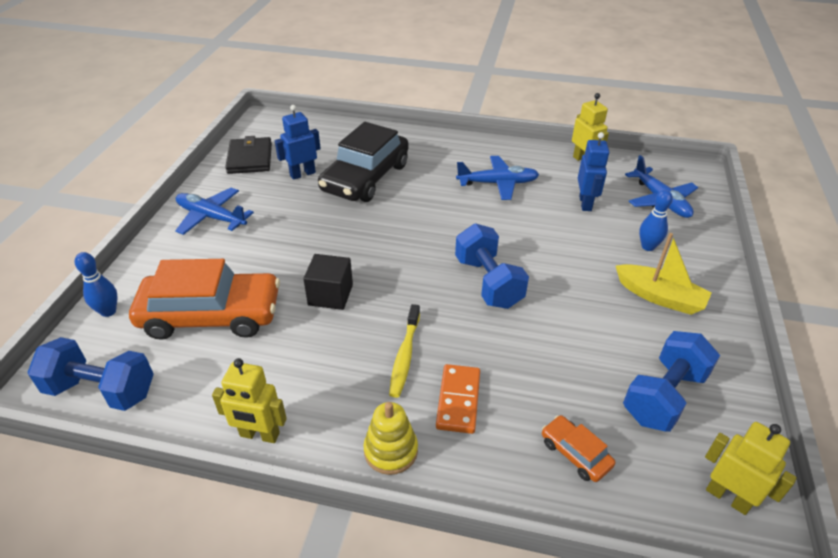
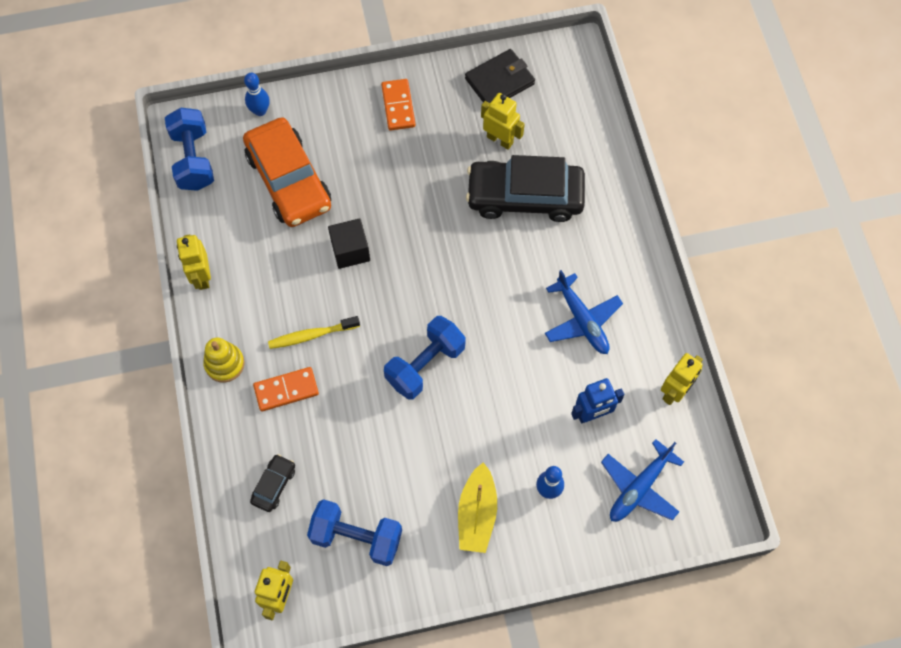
camera: 65 degrees right, 25 degrees up
blue plane [175,188,254,235] -> orange domino [381,79,415,131]
blue robot [275,105,321,180] -> yellow robot [481,93,525,150]
orange car [542,415,615,482] -> black car [250,454,295,512]

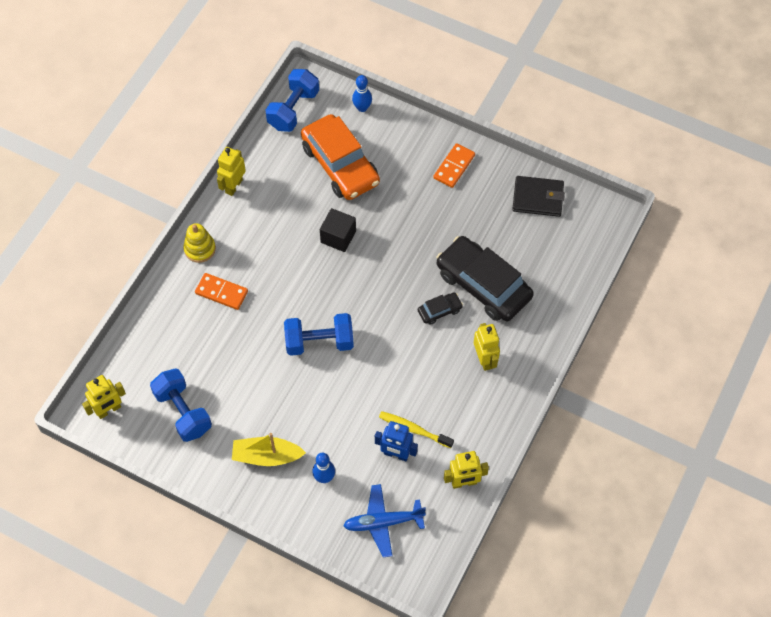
camera: 40 degrees right, 5 degrees down
orange car [243,117,331,227] -> orange car turned 45 degrees counterclockwise [301,114,380,200]
black car [250,454,295,512] -> black car moved to [418,292,463,325]
yellow toothbrush [268,316,360,349] -> yellow toothbrush moved to [379,411,454,448]
yellow boat [458,462,497,553] -> yellow boat turned 45 degrees clockwise [232,433,306,466]
yellow robot [481,93,525,150] -> yellow robot moved to [474,323,500,371]
blue plane [545,270,623,354] -> none

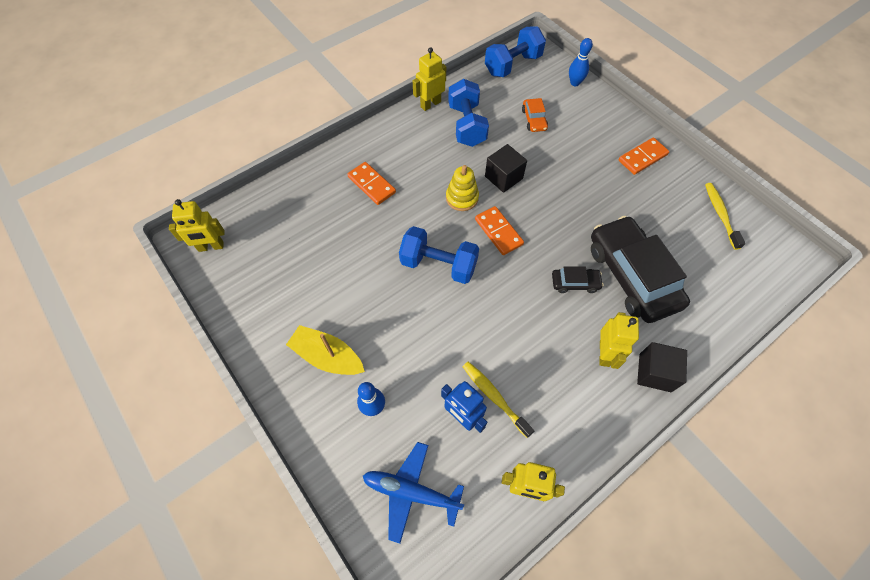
camera: 25 degrees right, 0 degrees up
blue dumbbell [150,369,212,442] -> blue dumbbell moved to [448,79,489,147]
yellow stacking toy [183,223,216,263] -> yellow stacking toy moved to [446,165,479,211]
orange car [301,114,380,200] -> orange car [522,98,548,132], size x0.44
black wallet [512,176,565,217] -> yellow toothbrush [705,183,745,250]
none -> orange domino [475,206,524,255]
none -> black cube [637,342,687,392]

